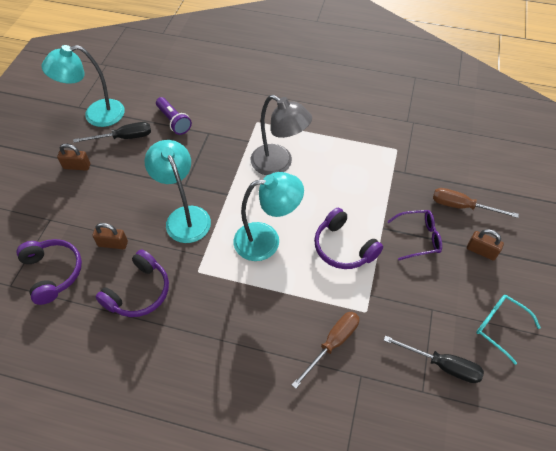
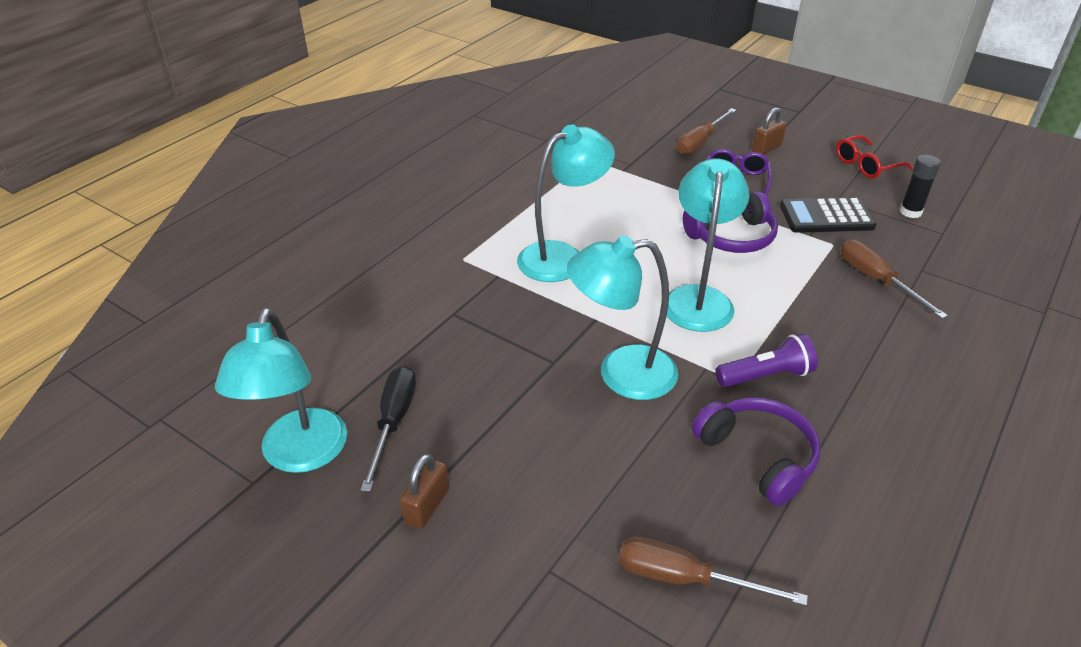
camera: 70 degrees left, 15 degrees down
purple headphones [16,239,82,305] -> brown screwdriver [619,537,808,606]
brown padlock [92,223,128,249] -> none
purple flashlight [156,97,192,135] -> purple flashlight moved to [715,333,818,387]
grey lamp [251,95,312,175] -> turquoise lamp [517,125,615,282]
black screwdriver [383,335,484,383] -> black glue stick [900,155,941,218]
turquoise glasses [476,295,541,365] -> red glasses [836,135,913,178]
none -> black calculator [780,197,877,233]

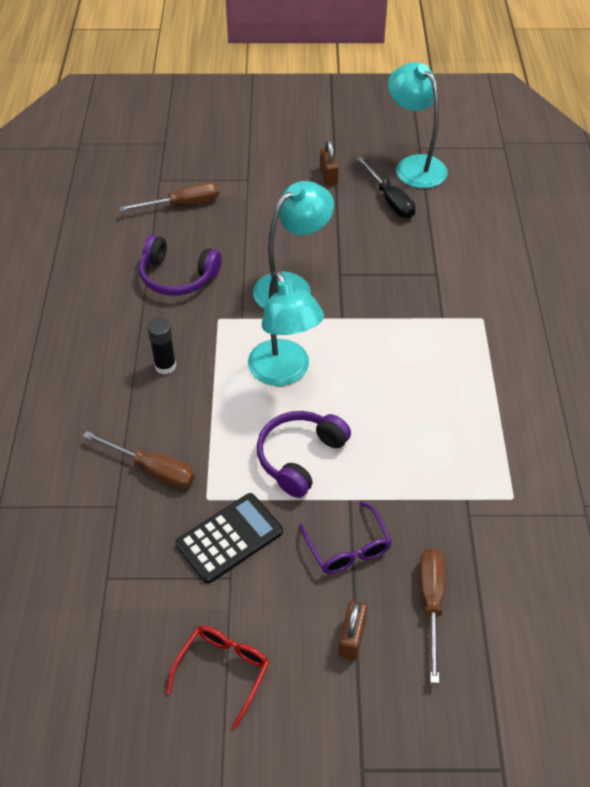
camera: 145 degrees right, 10 degrees up
turquoise lamp [517,125,615,282] -> none
purple flashlight [715,333,818,387] -> none
black glue stick [900,155,941,218] -> black glue stick moved to [147,318,176,374]

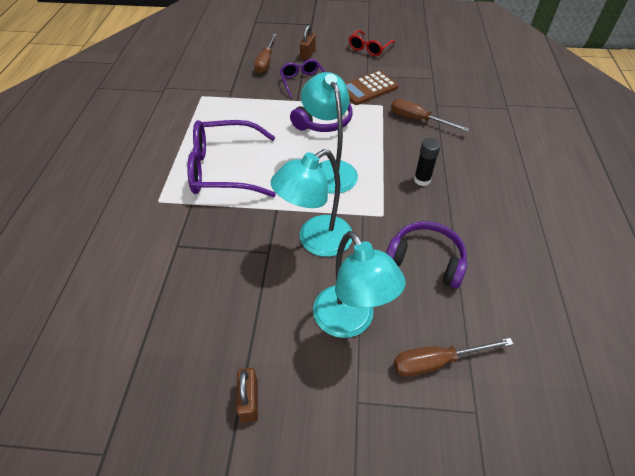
camera: 175 degrees left, 0 degrees up
black calculator [176,493,283,584] -> brown calculator [345,71,399,105]
black screwdriver [356,156,415,218] -> none
turquoise lamp [388,62,448,188] -> turquoise lamp moved to [313,231,406,338]
none -> purple glasses [187,120,276,197]

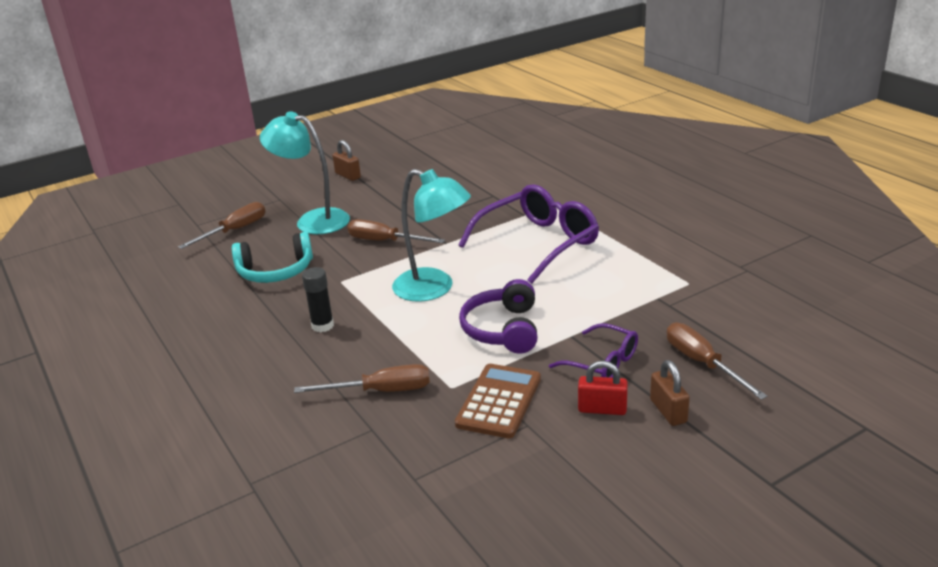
camera: 145 degrees right, 20 degrees down
turquoise lamp [271,149,352,257] -> brown screwdriver [348,219,445,243]
red glasses [348,30,395,56] -> none
purple headphones [386,221,468,288] -> turquoise headphones [232,232,313,283]
none -> red padlock [578,361,628,415]

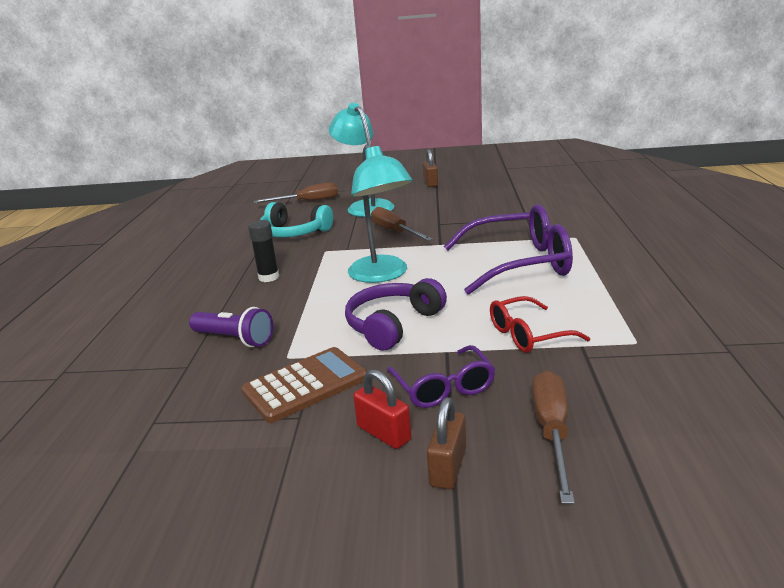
camera: 35 degrees right, 5 degrees down
brown screwdriver [294,364,430,393] -> purple flashlight [189,307,273,347]
none -> red glasses [490,296,590,353]

